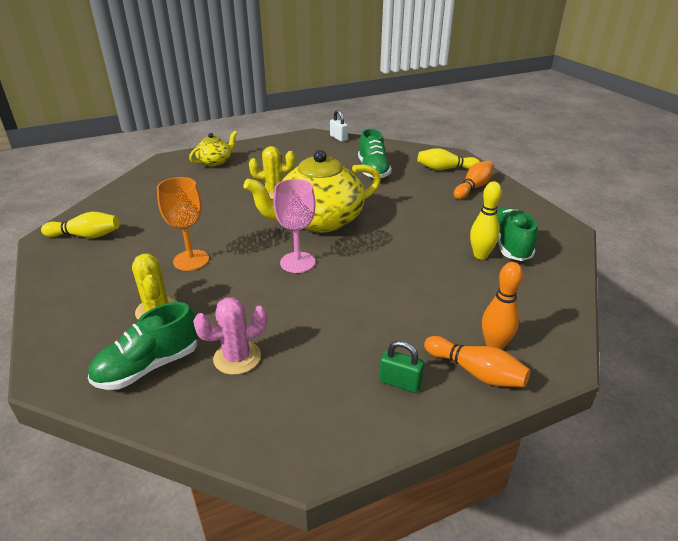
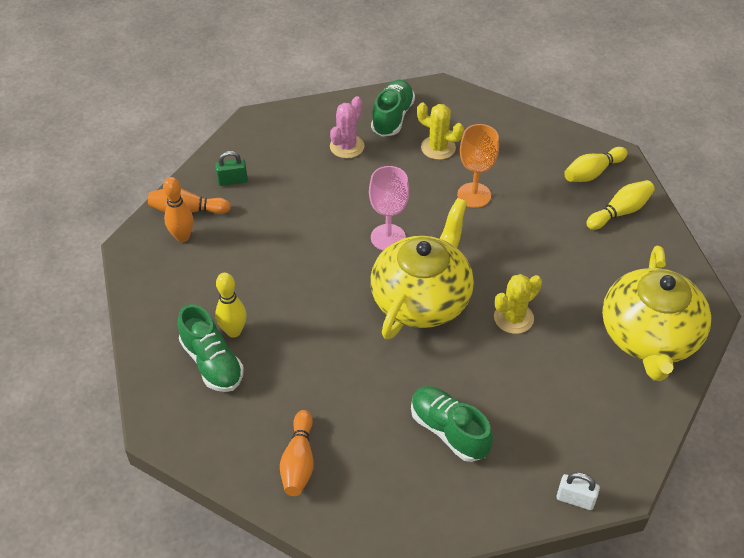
camera: 145 degrees right, 15 degrees up
yellow teapot [189,131,237,166] -> yellow teapot [602,246,711,381], size x2.02
yellow bowling pin [417,148,480,170] -> yellow bowling pin moved to [586,180,655,230]

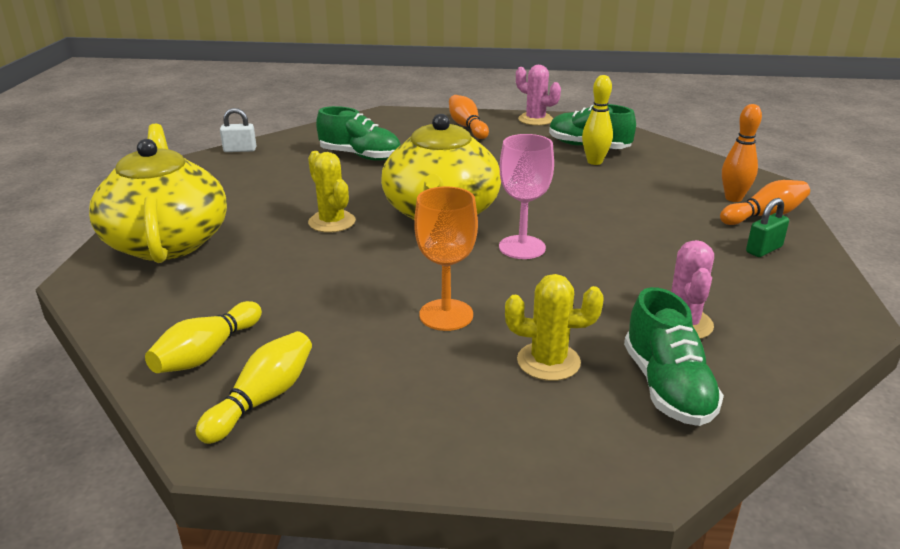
camera: 155 degrees right, 20 degrees down
yellow cactus [494,274,542,334] -> yellow cactus turned 60 degrees counterclockwise [308,151,356,233]
none -> pink cactus [516,65,561,126]

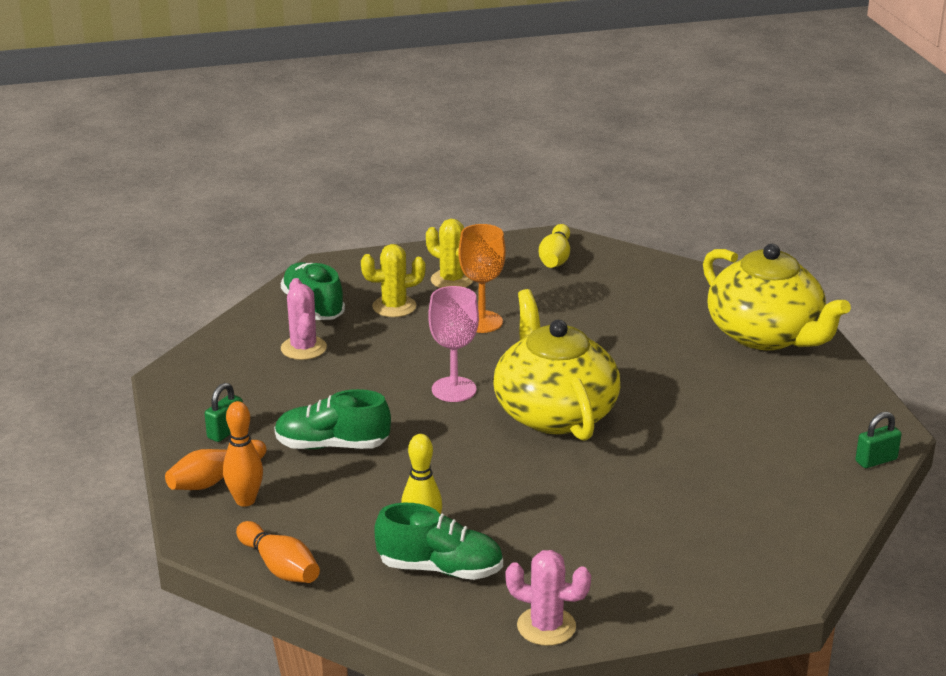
camera: 160 degrees right, 0 degrees up
yellow bowling pin [145,301,262,373] -> none
white padlock [220,108,256,152] -> green padlock [855,412,902,468]
yellow cactus [308,151,356,233] -> yellow cactus moved to [426,219,473,288]
green shoe [316,106,400,161] -> green shoe moved to [274,389,391,449]
orange bowling pin [449,95,489,139] -> orange bowling pin moved to [236,521,320,583]

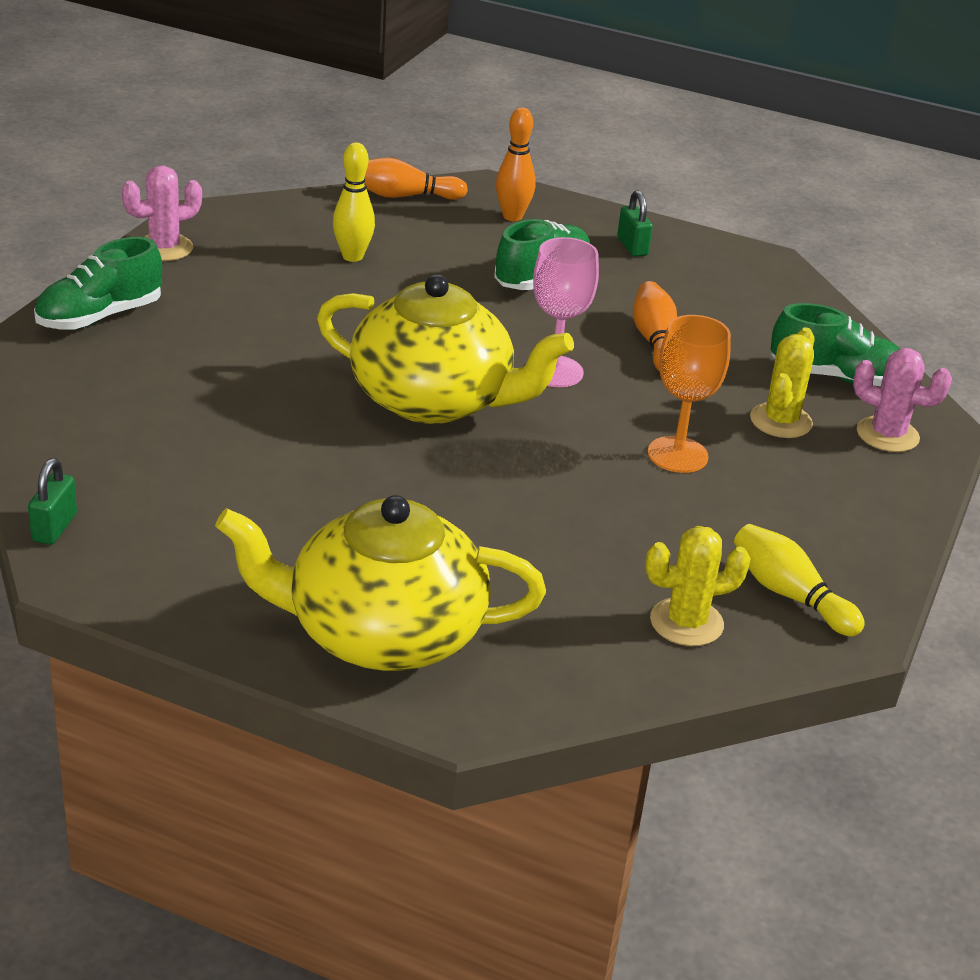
camera: 125 degrees right, 5 degrees up
orange bowling pin [165,440,266,490] -> orange bowling pin moved to [633,281,677,372]
pink cactus [281,278,327,360] -> pink cactus moved to [853,348,952,452]
green shoe [375,503,503,580] -> green shoe moved to [34,237,162,330]
yellow cactus [426,219,473,288] -> yellow cactus moved to [645,526,751,646]

